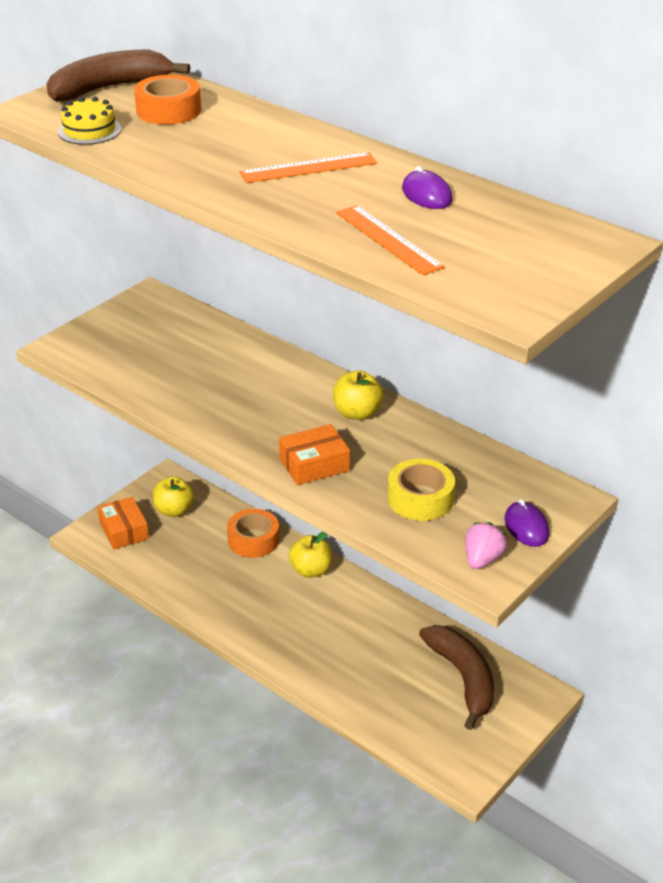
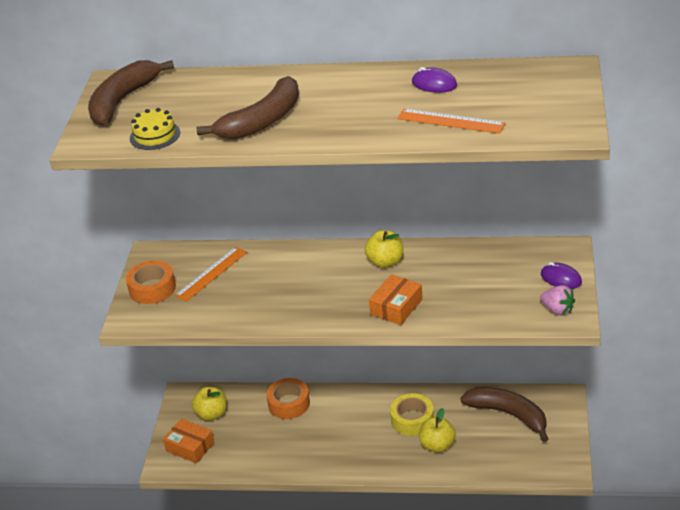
camera: 30 degrees left, 0 degrees up
orange tape [134,75,201,125] -> orange tape moved to [126,260,176,304]
orange ruler [240,152,377,183] -> orange ruler moved to [174,247,247,302]
yellow apple [289,532,332,578] -> yellow apple moved to [419,408,456,453]
yellow tape [388,459,455,521] -> yellow tape moved to [390,393,434,436]
pink strawberry [465,522,507,569] -> pink strawberry turned 135 degrees clockwise [540,285,575,315]
none -> brown banana [196,76,299,139]

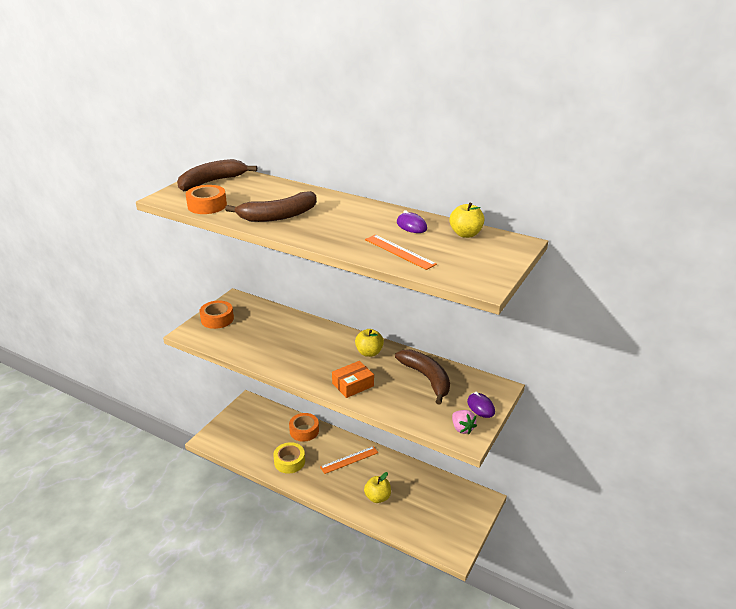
camera: 20 degrees right, 5 degrees down
yellow cake [130,108,180,150] -> orange tape [186,185,227,214]
orange box [163,419,215,463] -> none
orange ruler [174,247,247,302] -> orange ruler moved to [320,446,378,474]
yellow apple [192,387,227,421] -> yellow apple moved to [450,203,484,238]
yellow tape [390,393,434,436] -> yellow tape moved to [273,442,305,474]
brown banana [460,387,548,442] -> brown banana moved to [395,349,450,405]

